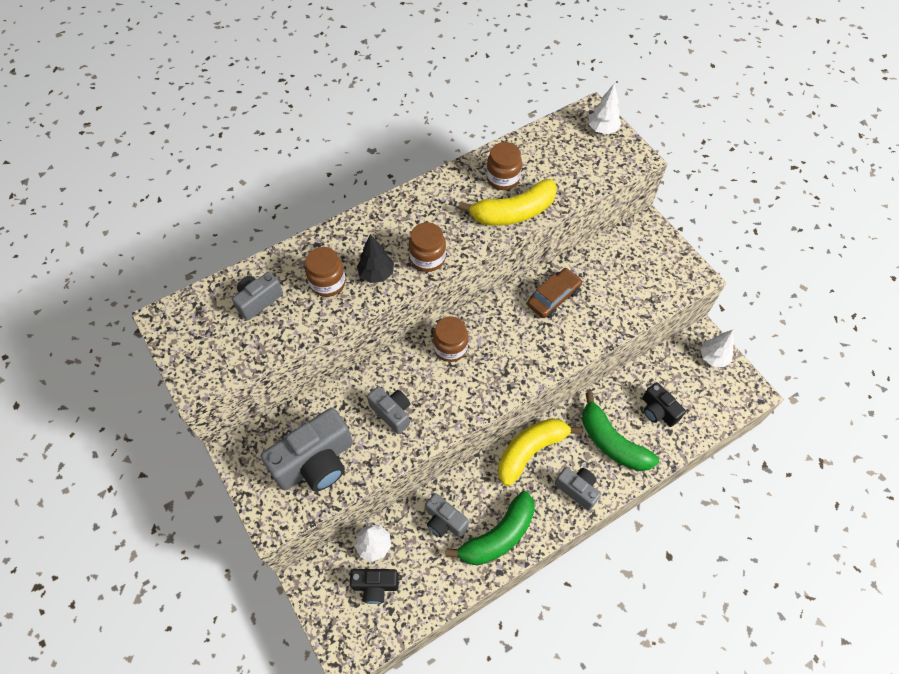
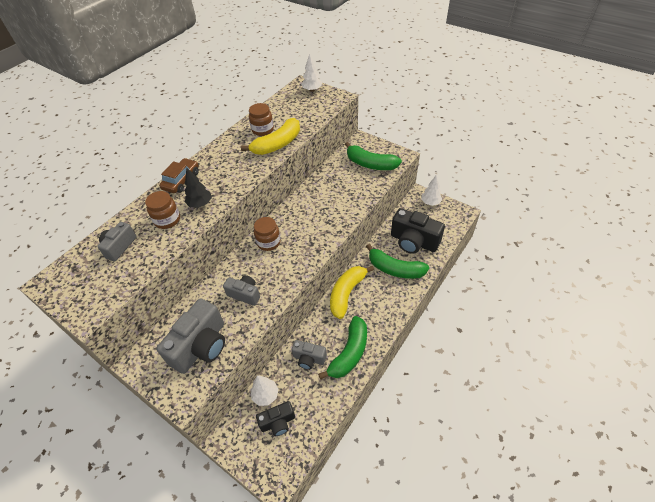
camera: 20 degrees left, 10 degrees down
brown jar [409,222,446,272] -> none
brown car [527,268,582,318] -> brown car moved to [159,158,199,193]
grey camera [555,467,601,511] -> none
black camera [642,382,686,427] -> black camera [391,208,445,254], size x1.78
none -> green banana [345,142,402,170]

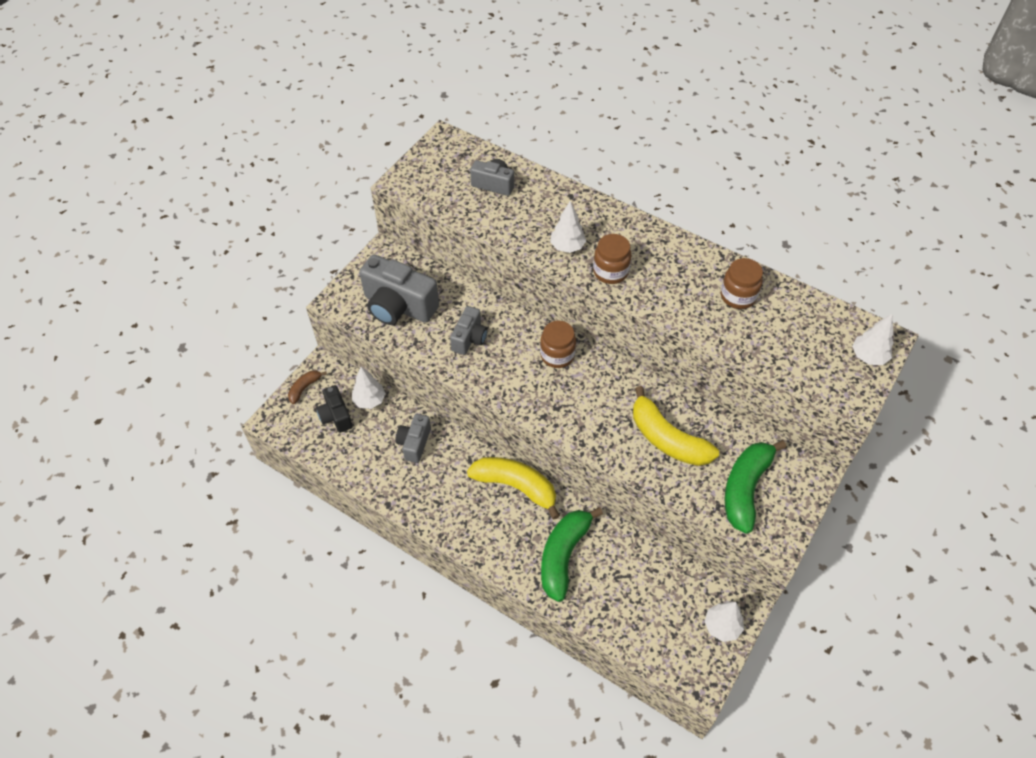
camera: 85 degrees right, 5 degrees up
brown jar [145,191,180,229] -> brown jar moved to [593,234,631,284]
brown car [159,158,199,193] -> none
black tree [185,167,212,208] -> white tree [550,201,586,253]
yellow banana [241,118,300,155] -> yellow banana moved to [633,386,719,466]
green banana [318,316,367,380] -> none
black camera [391,208,445,254] -> none
none -> brown banana [288,370,327,404]

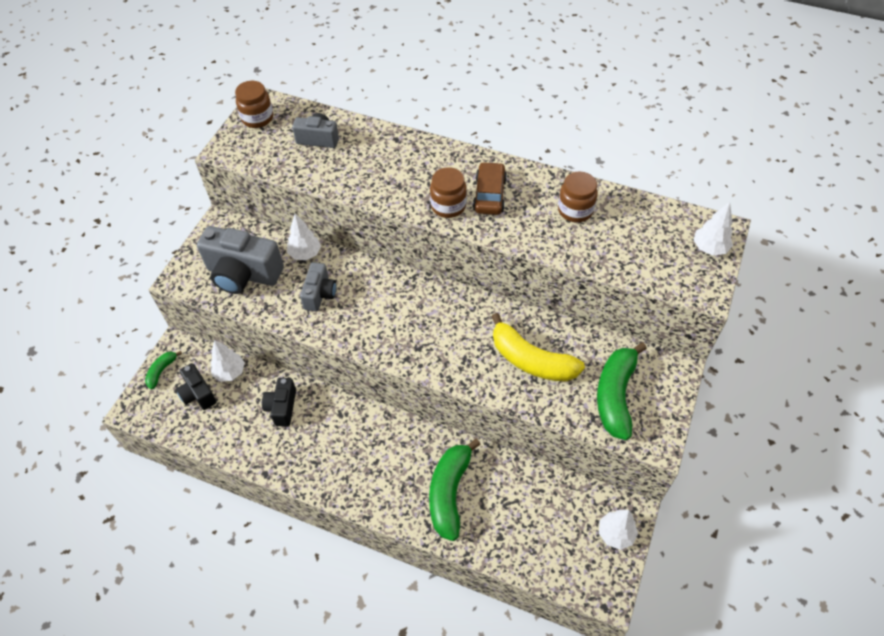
camera: 10 degrees left, 0 degrees up
brown banana [288,370,327,404] -> green banana [145,351,182,389]
grey camera [395,414,431,463] -> black camera [262,378,296,427]
yellow banana [467,457,560,519] -> none
brown jar [540,321,576,368] -> brown jar moved to [235,81,273,128]
white tree [550,201,586,253] -> white tree moved to [287,214,321,260]
none -> brown car [473,162,507,215]

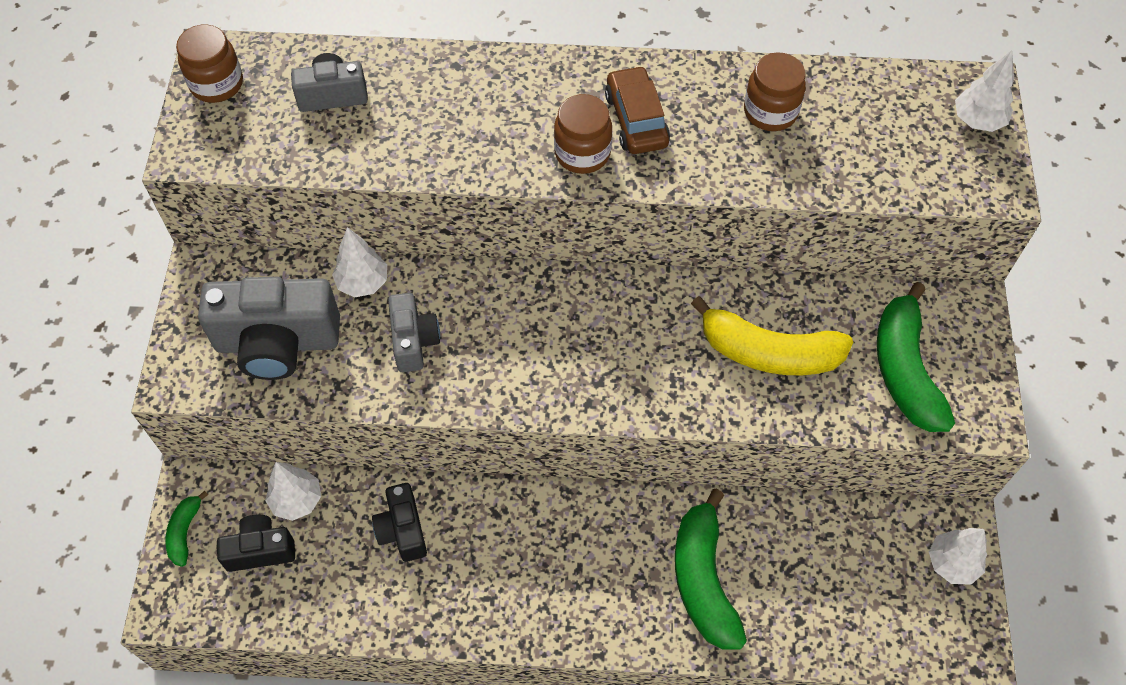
camera: 20 degrees left, 5 degrees up
black camera [176,363,217,410] -> black camera turned 135 degrees clockwise [217,515,295,572]

